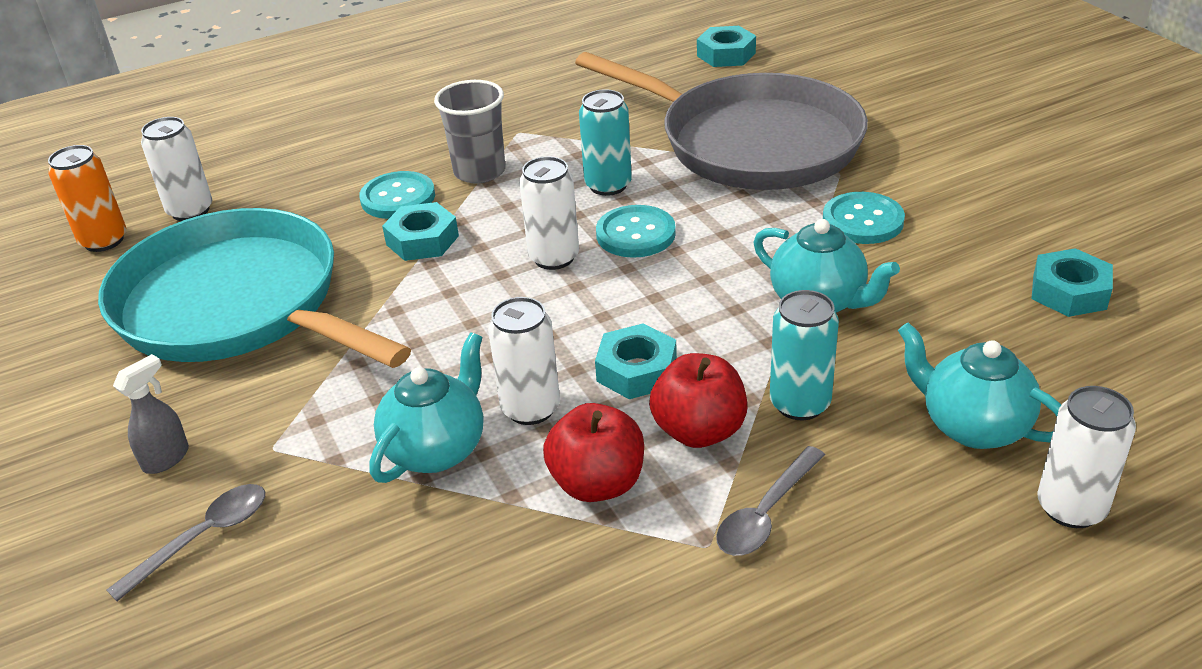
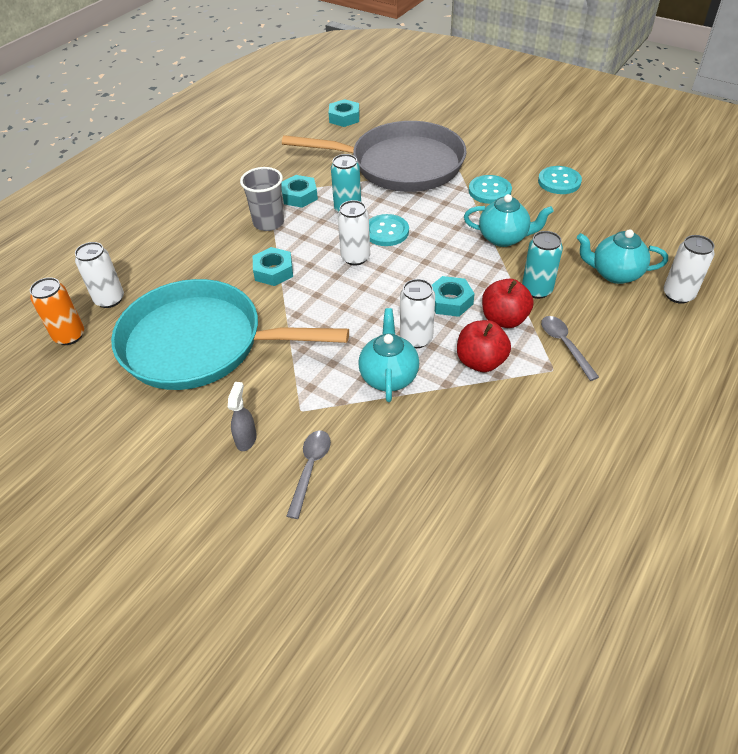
camera: 30 degrees left, 10 degrees up
turquoise button [359,171,435,219] -> turquoise button moved to [538,166,582,194]
grey spoon [716,446,825,556] -> grey spoon turned 150 degrees clockwise [541,316,599,381]
turquoise nut [1032,248,1113,317] -> turquoise nut moved to [281,175,318,208]

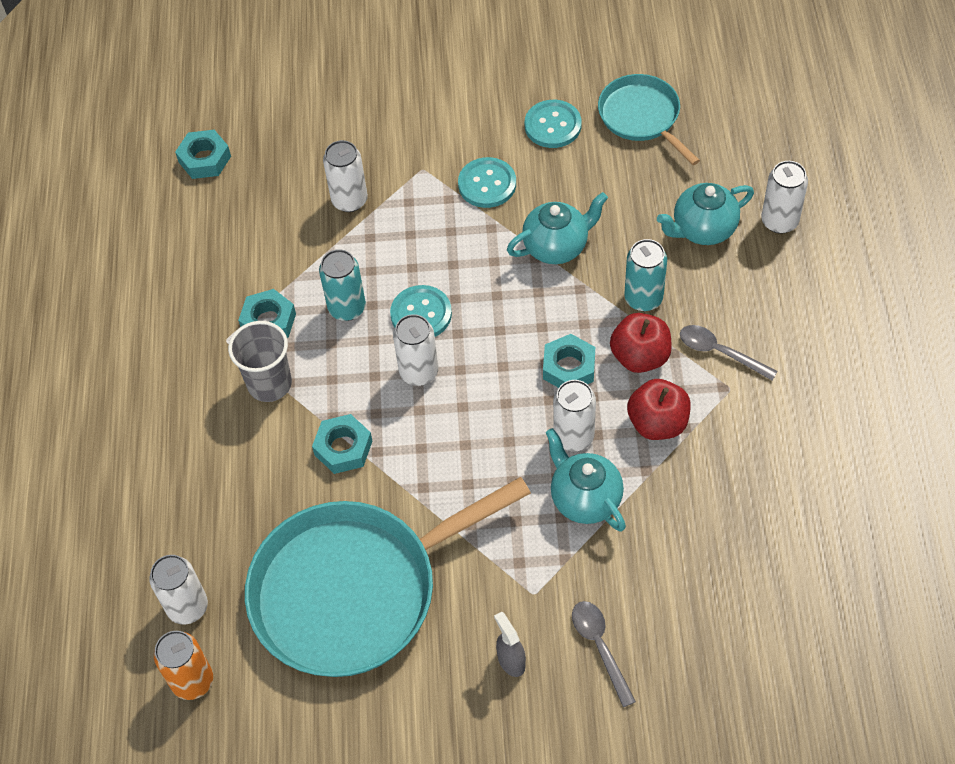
camera: 35 degrees left, 10 degrees up
grey pan [282,121,467,192] -> white can [323,140,368,212]
none -> turquoise pan [598,74,700,165]

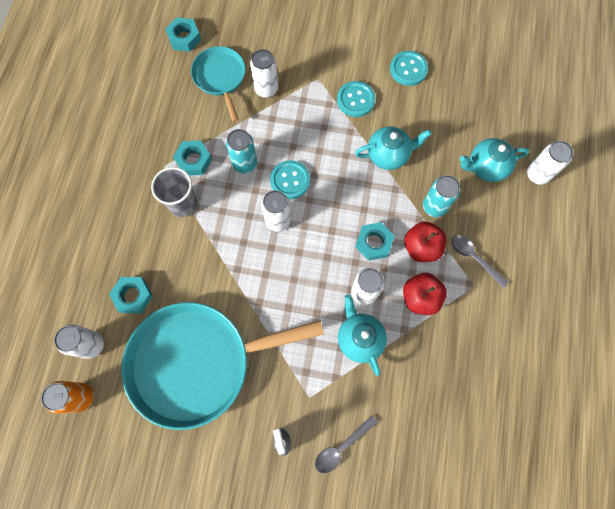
camera: 10 degrees right, 15 degrees up
turquoise nut [312,414,373,474] -> turquoise nut moved to [109,277,153,313]
grey spoon [572,601,636,707] -> grey spoon turned 120 degrees counterclockwise [315,415,378,473]
turquoise pan [598,74,700,165] -> turquoise pan moved to [191,46,245,122]

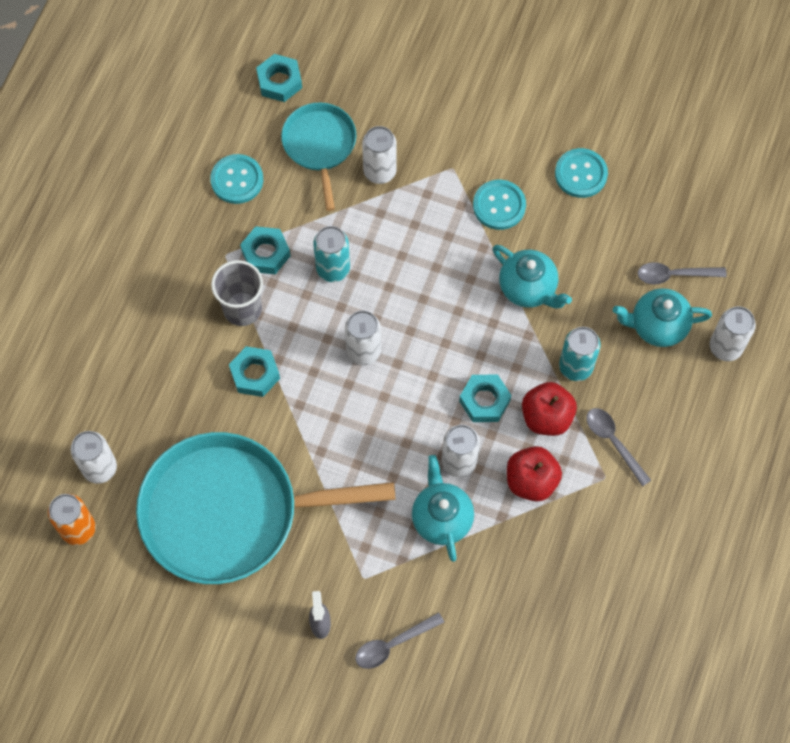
camera: 10 degrees right, 5 degrees down
turquoise nut [109,277,153,313] -> turquoise nut moved to [229,346,280,397]
turquoise button [270,160,310,199] -> turquoise button moved to [210,154,263,204]
turquoise teapot [355,126,431,170] -> turquoise teapot turned 45 degrees clockwise [493,245,572,309]
none -> grey spoon [637,262,727,285]

